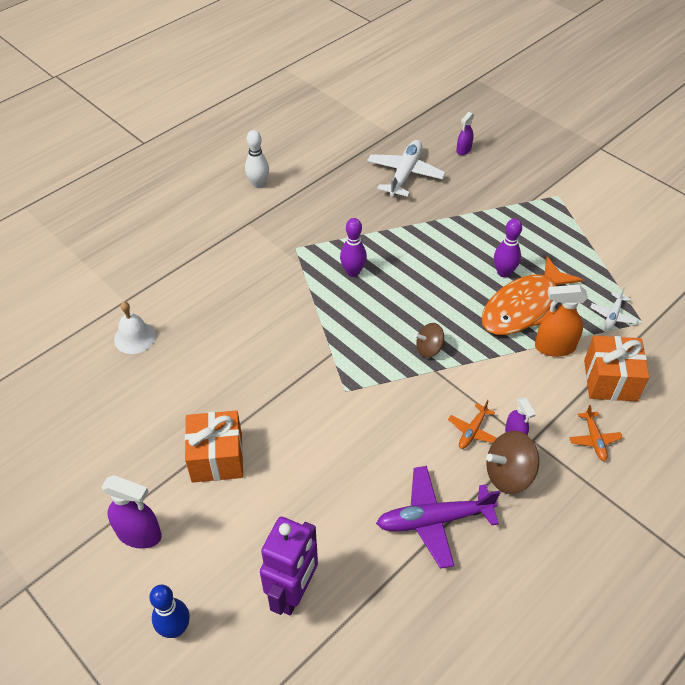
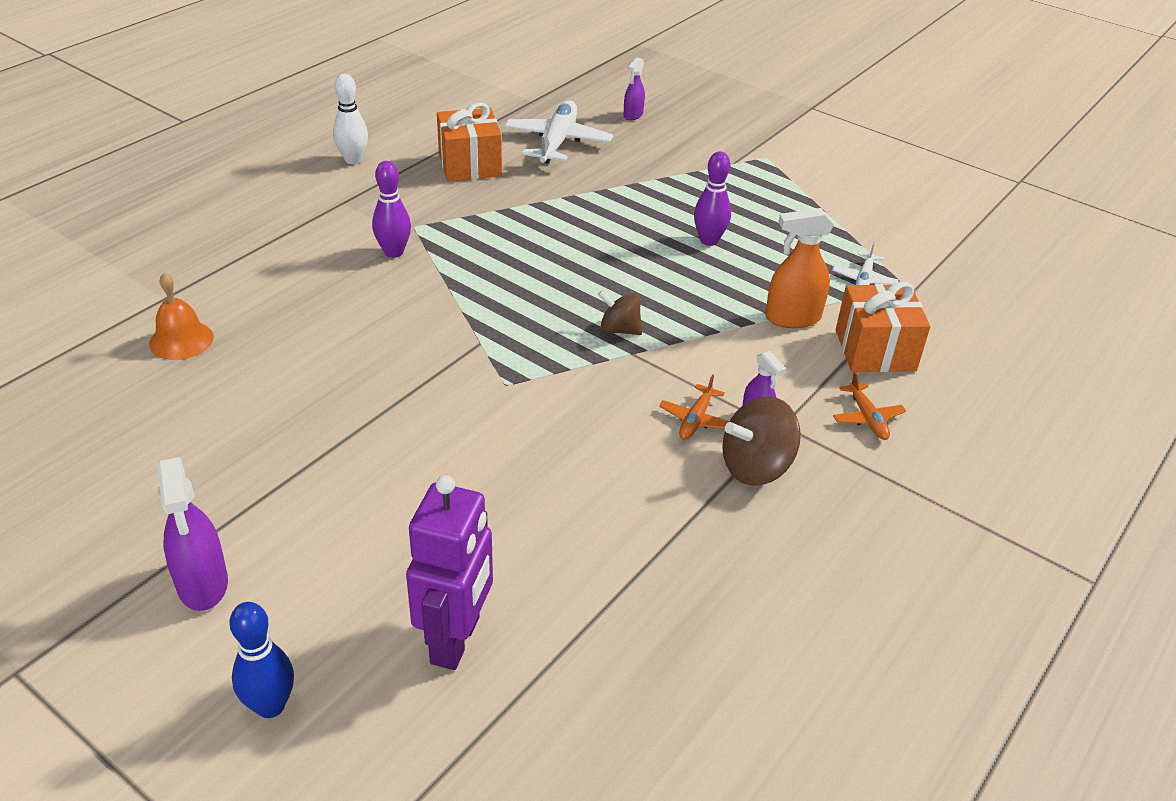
camera: 10 degrees left, 10 degrees down
purple spray bottle [102,475,162,549] -> purple spray bottle turned 60 degrees clockwise [157,457,228,611]
white bell [114,301,156,354] -> orange bell [149,273,214,360]
orange gift [185,410,243,483] -> orange gift moved to [437,103,502,181]
purple bowling pin [340,218,367,277] -> purple bowling pin moved to [372,161,411,258]
purple plane [376,466,500,569] -> none
brown spinning top [414,323,445,358] -> brown spinning top turned 45 degrees clockwise [598,290,642,335]
orange fish [481,256,583,335] -> none

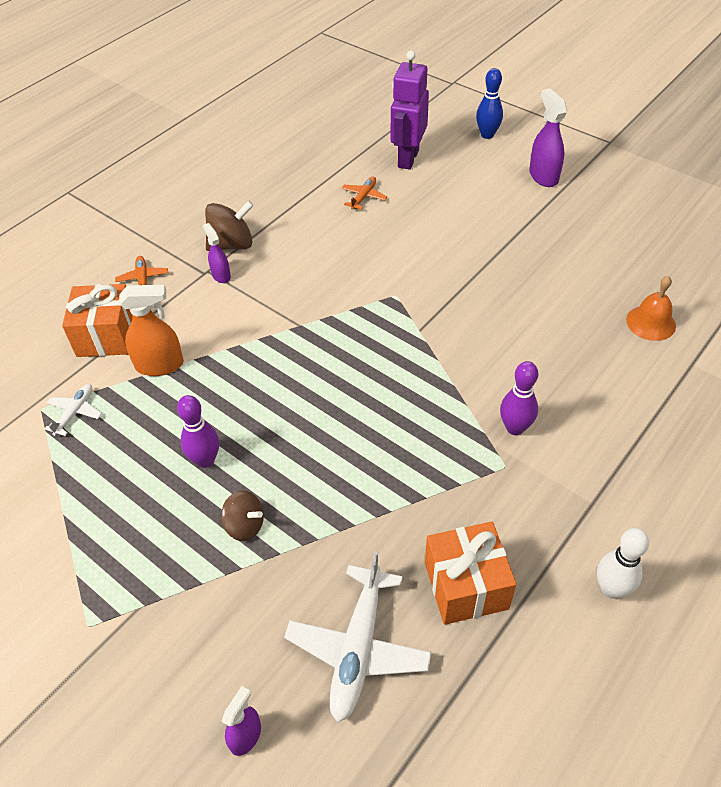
camera: 175 degrees left, 10 degrees up
brown spinning top [598,290,642,335] -> brown spinning top moved to [221,490,264,541]
orange plane [659,374,729,440] -> orange plane moved to [341,176,387,210]

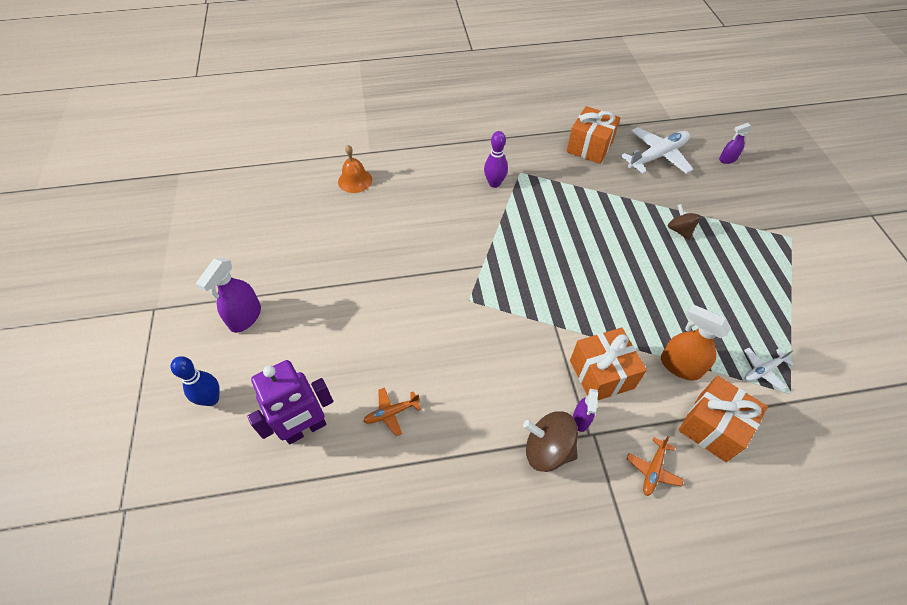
camera: 140 degrees left, 5 degrees up
purple bowling pin [177,395,219,468] -> none
white bowling pin [597,528,649,599] -> none
none -> orange gift [570,327,647,401]

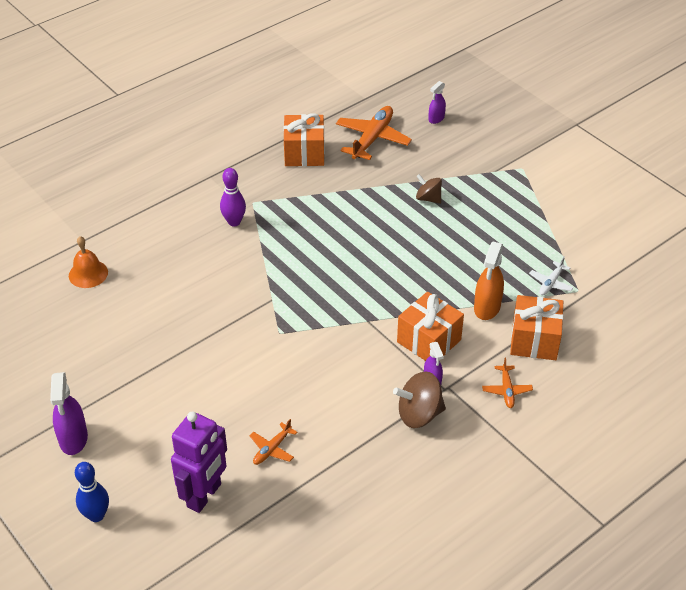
camera: 30 degrees left, 10 degrees down
white plane [621,127,693,174] -> orange plane [336,106,412,160]
orange spray bottle [661,304,731,381] -> orange spray bottle turned 75 degrees counterclockwise [474,242,504,320]

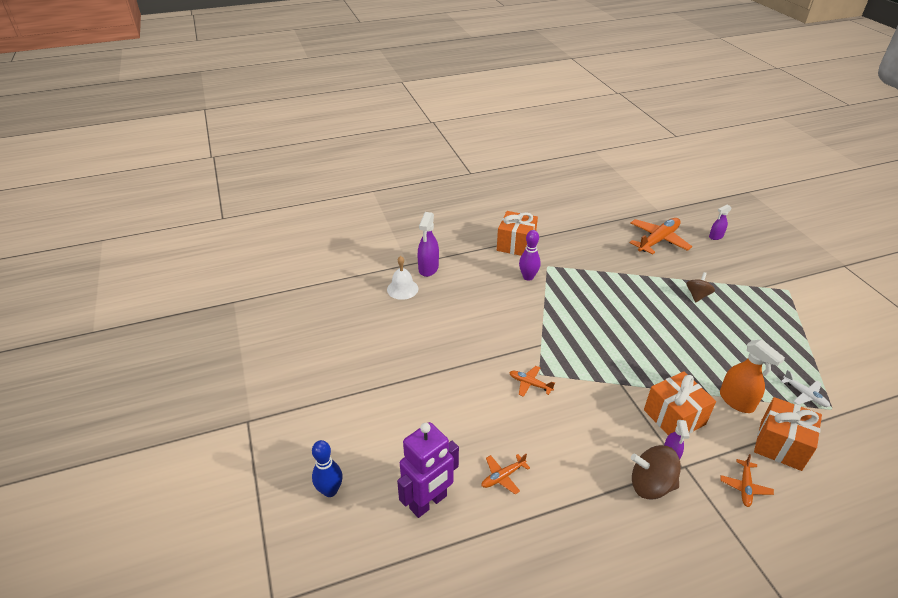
camera: 20 degrees right, 5 degrees down
purple spray bottle [50,372,88,455] -> purple spray bottle moved to [417,212,439,277]
orange bell [69,236,108,288] -> white bell [387,256,419,300]
orange gift [283,113,325,166] -> orange gift moved to [497,211,538,256]
brown spinning top [416,174,442,204] -> brown spinning top turned 60 degrees clockwise [686,272,715,302]
orange spray bottle [474,242,504,320] -> orange spray bottle turned 75 degrees counterclockwise [720,339,785,413]
white plane [529,257,574,295] -> white plane turned 90 degrees counterclockwise [781,370,830,407]
none -> orange plane [509,366,555,397]

